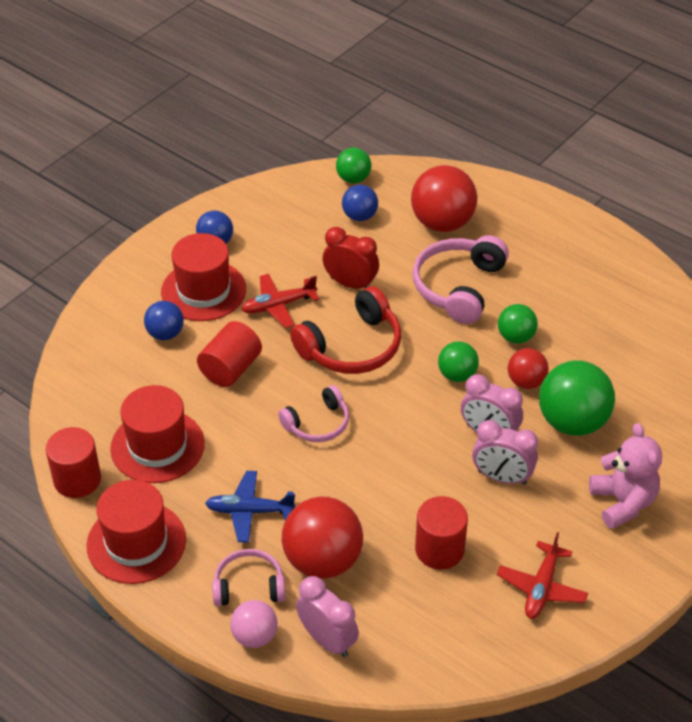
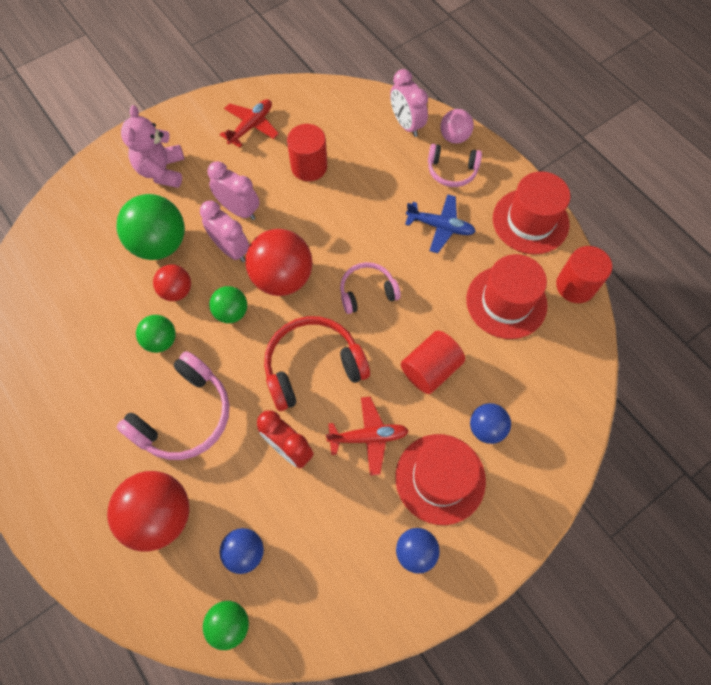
camera: 165 degrees left, 20 degrees up
red ball [282,497,363,579] -> red ball moved to [245,229,313,296]

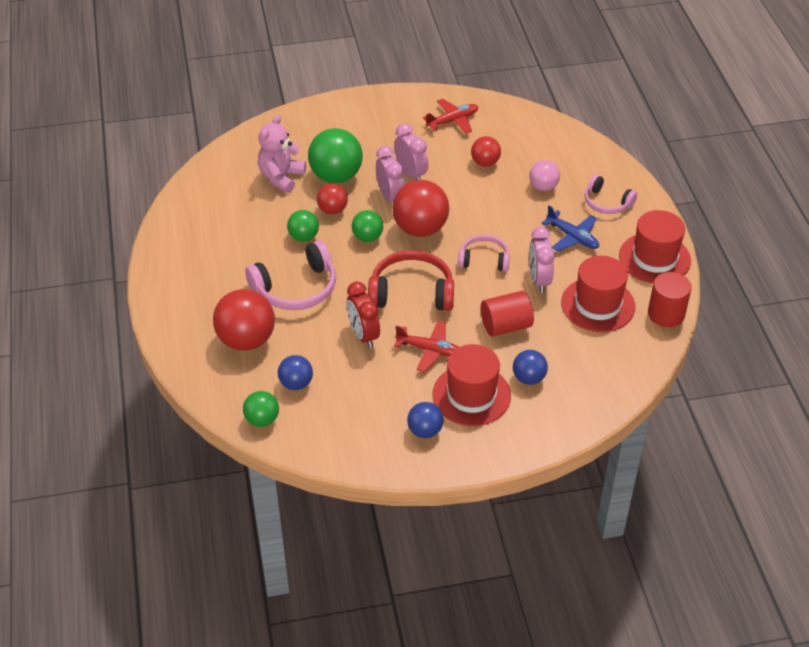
camera: 25 degrees right, 20 degrees down
pink teddy bear [121,105,184,188] -> pink teddy bear moved to [258,114,306,193]
red cylinder [287,124,327,181] -> red ball [471,136,501,167]
pink clock [390,69,428,137] -> pink clock moved to [529,227,555,293]
pink ball [440,109,474,144] -> pink ball moved to [529,160,560,191]

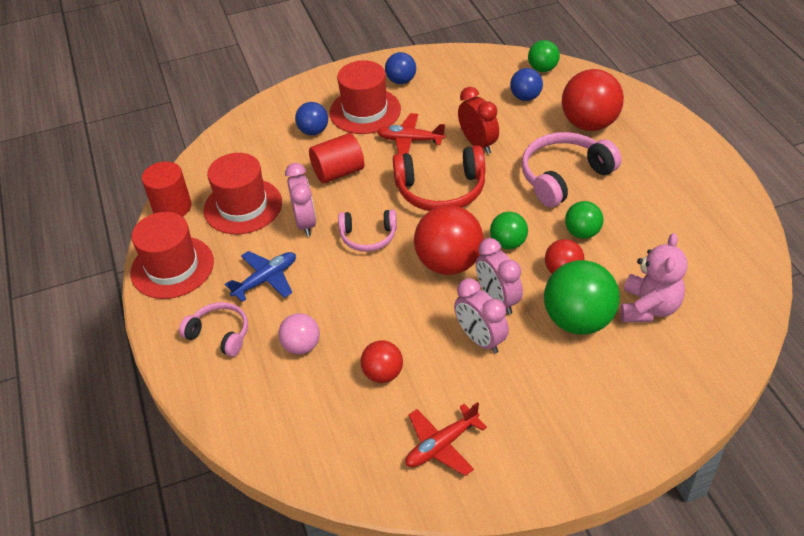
camera: 175 degrees right, 0 degrees up
blue plane [541,206,599,252] -> blue plane turned 105 degrees clockwise [225,251,296,302]

